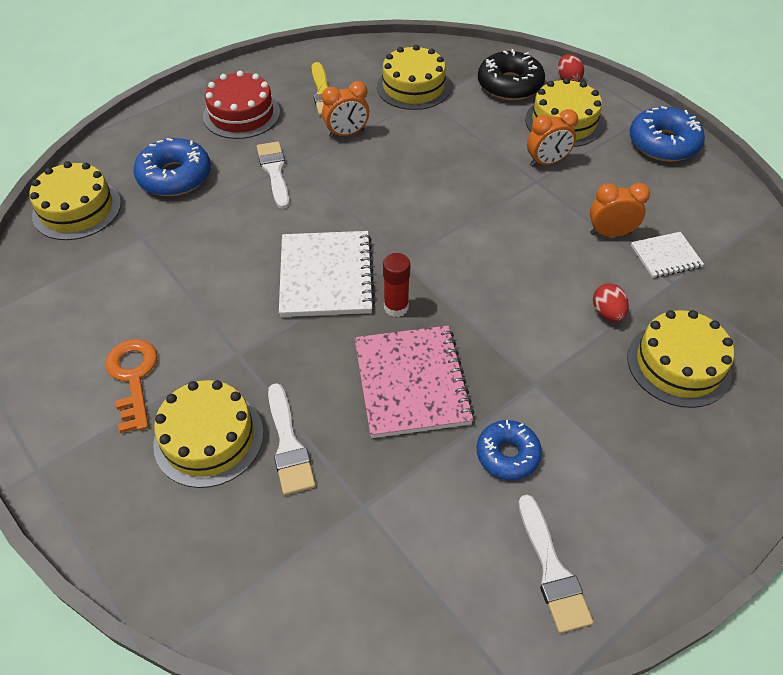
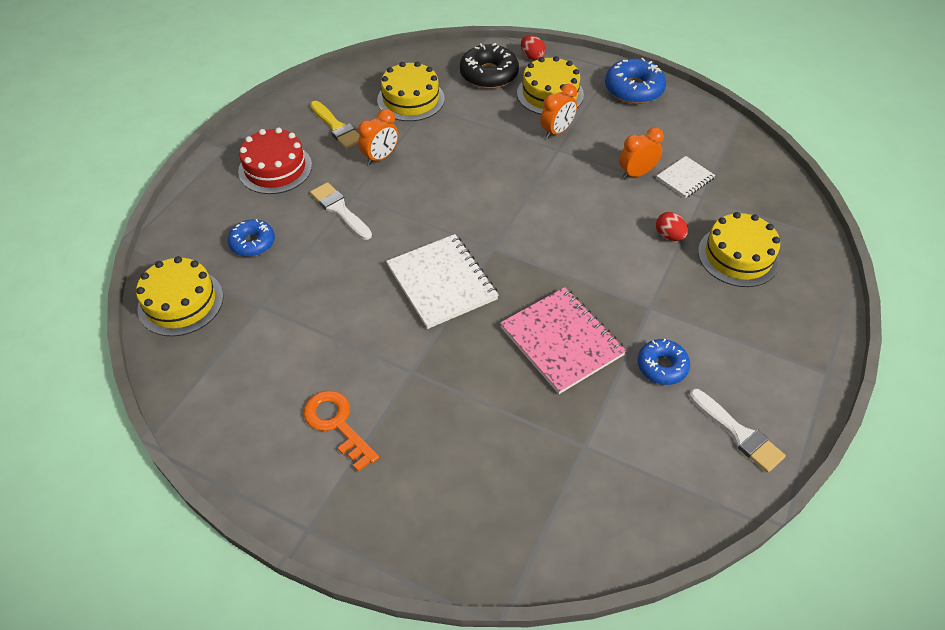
camera: 25 degrees left, 0 degrees up
blue donut [133,138,211,196] -> blue donut [228,219,275,257], size x0.64
yellow cake [153,380,263,488] -> none
white brush [268,383,316,495] -> none
red glue stick [383,253,410,317] -> none

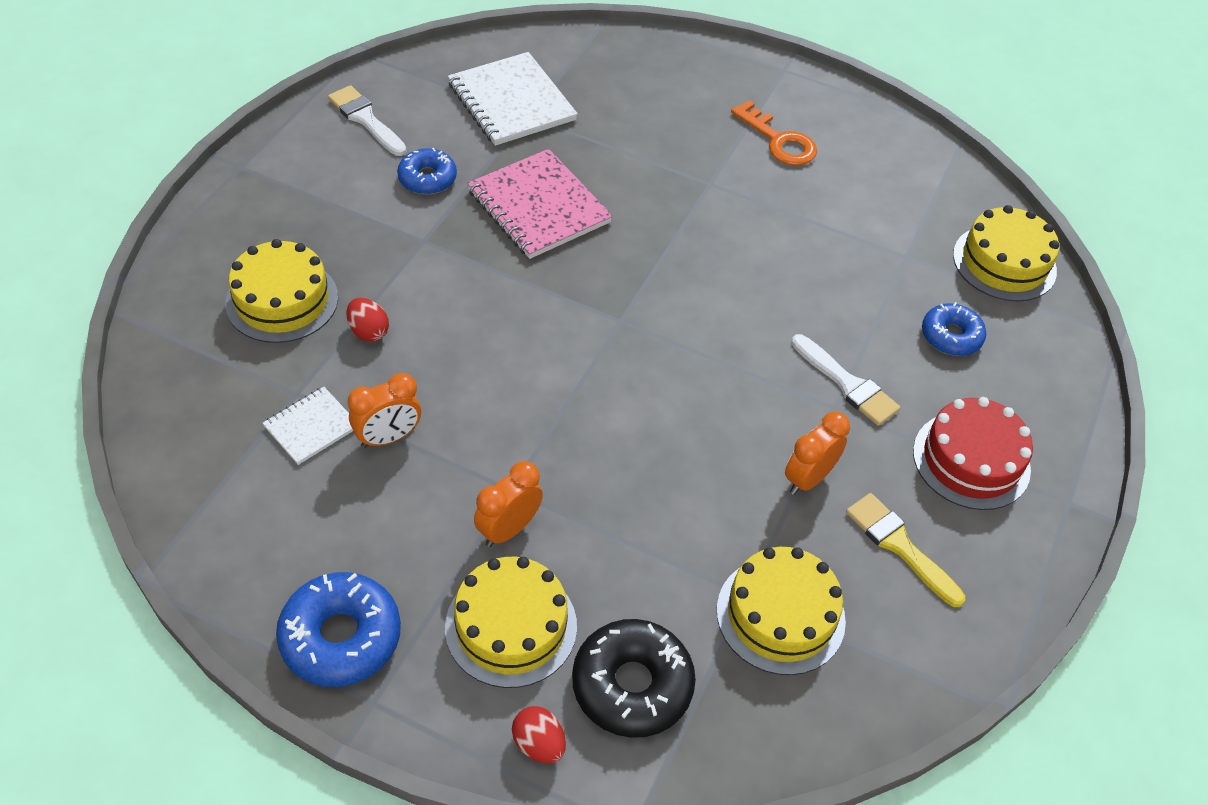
camera: 175 degrees right, 0 degrees up
white notebook [386,234,499,329] -> white notebook moved to [448,52,578,146]

